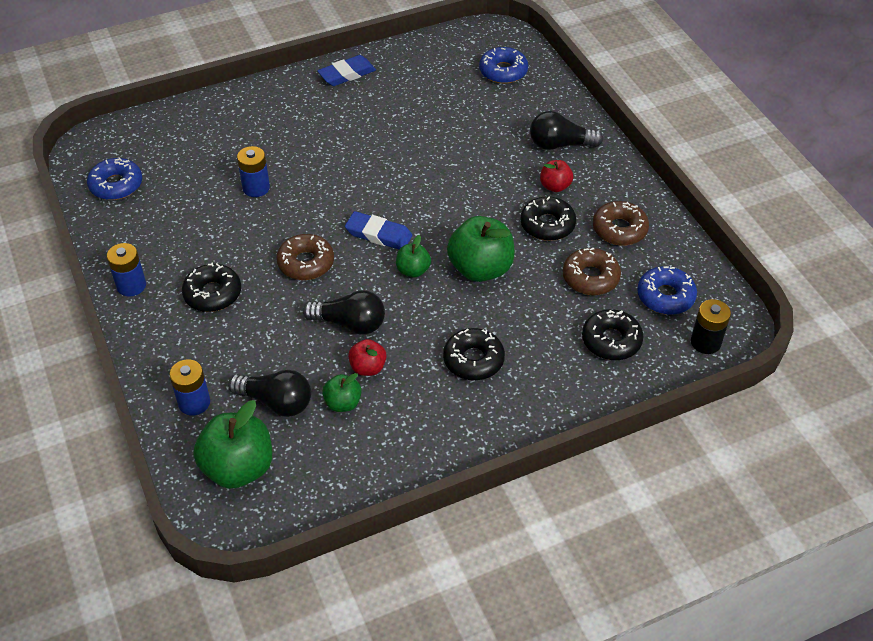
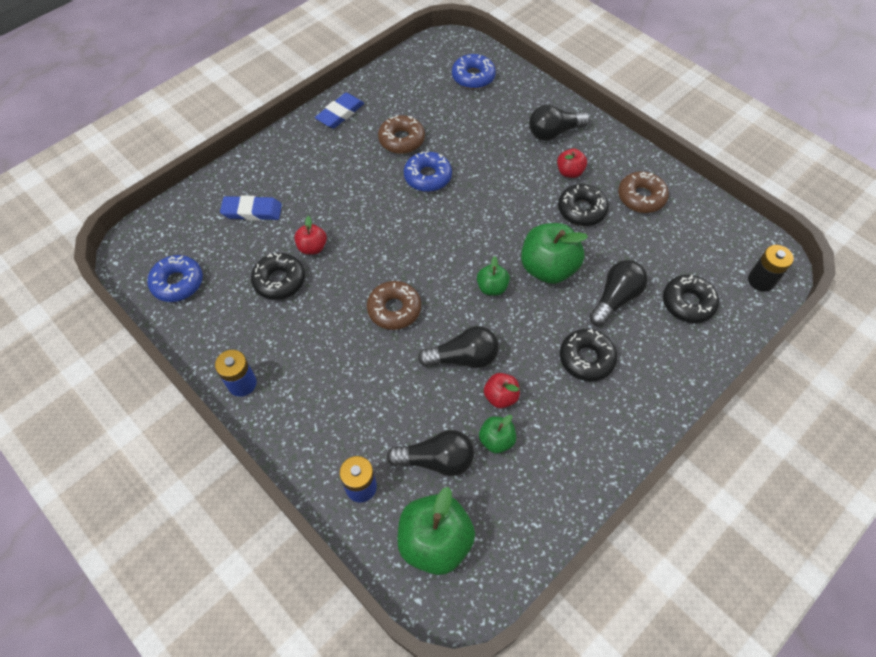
camera: 20 degrees left, 10 degrees up
black donut [182,262,241,312] -> black donut moved to [251,253,305,300]
blue battery [237,146,270,197] -> red apple [294,216,327,255]
blue eraser [345,211,412,249] -> blue eraser moved to [220,195,282,221]
brown donut [563,248,621,295] -> brown donut moved to [378,115,425,154]
blue donut [637,266,697,315] -> blue donut moved to [404,151,452,192]
none -> black light bulb [589,260,648,326]

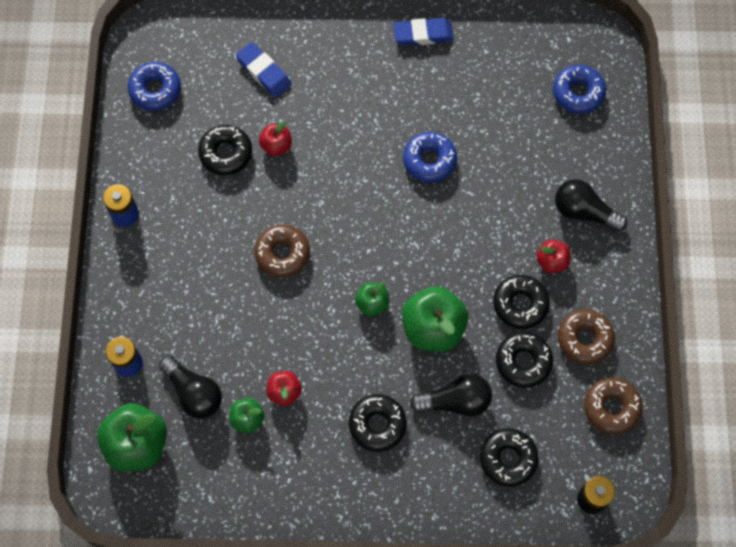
camera: 45 degrees right, 10 degrees up
brown donut [378,115,425,154] -> brown donut moved to [584,378,643,435]
black light bulb [418,326,499,368] -> none
none -> black donut [496,332,553,388]

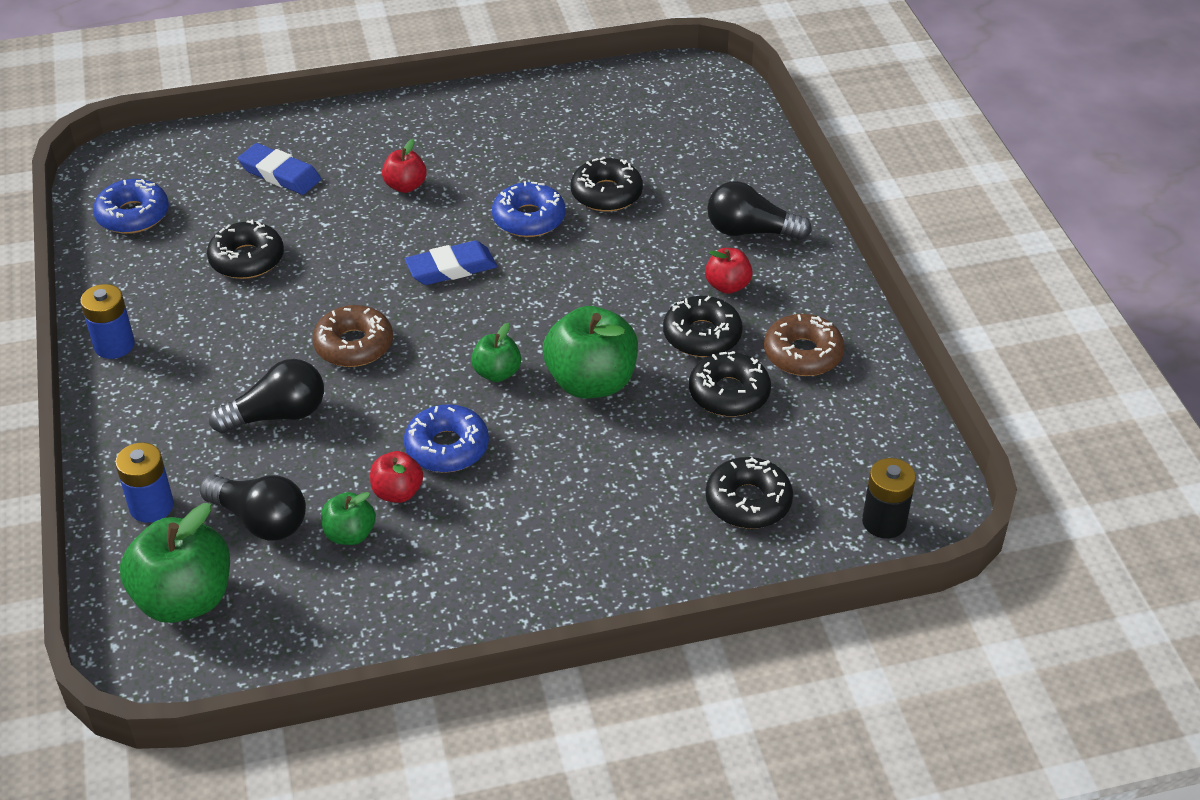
camera: 15 degrees left, 25 degrees down
red apple [259,121,292,156] -> red apple moved to [382,139,427,193]
black donut [349,394,407,452] -> black donut moved to [571,157,643,212]
blue eraser [393,18,454,46] -> blue eraser moved to [405,241,497,285]
black light bulb [410,374,492,417] -> black light bulb moved to [209,359,324,433]
blue donut [553,65,606,114] -> blue donut moved to [404,404,489,473]
brown donut [584,378,643,435] -> none

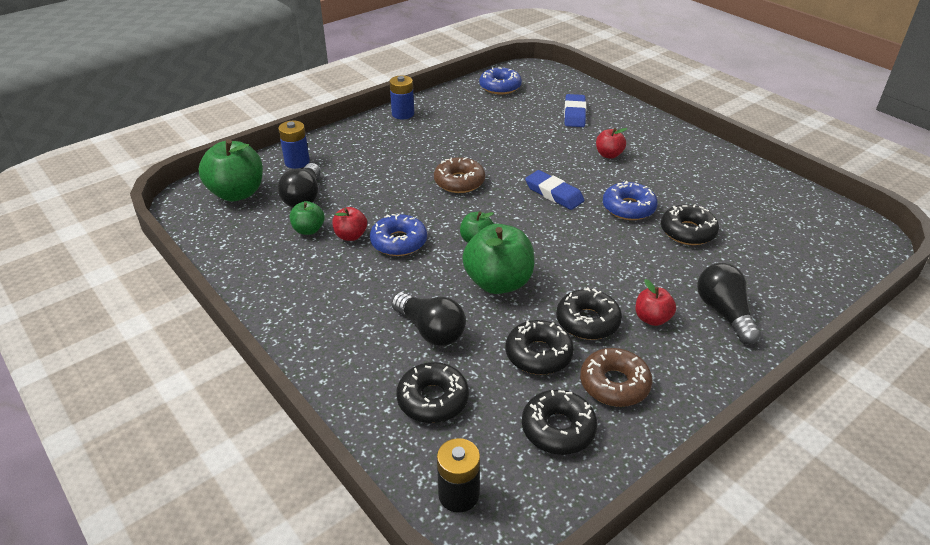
camera: 65 degrees right, 5 degrees down
black donut [207,220,284,279] -> black donut moved to [522,390,597,455]
black light bulb [209,359,324,433] -> black light bulb moved to [391,292,466,346]

